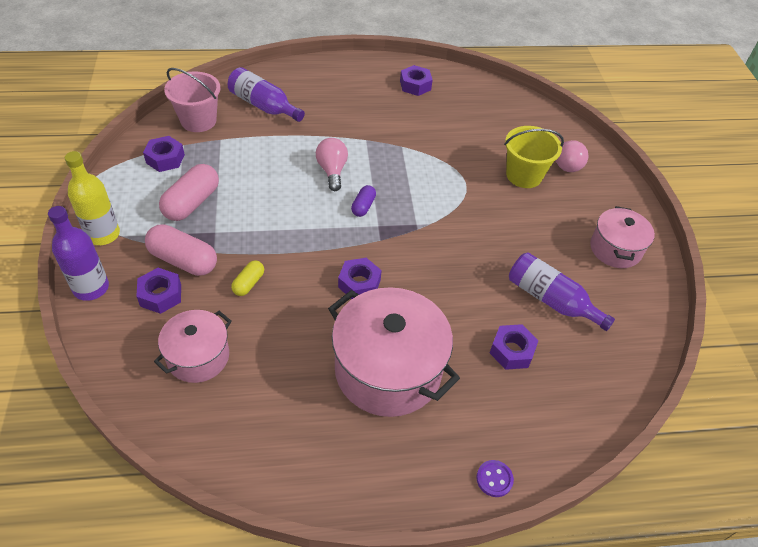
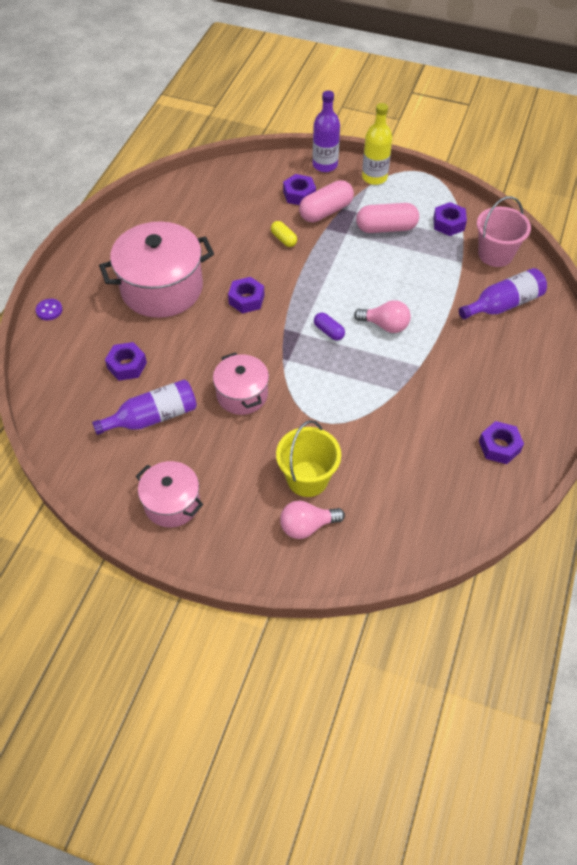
camera: 120 degrees right, 5 degrees up
pink pot [154,310,232,383] -> pink pot moved to [213,352,269,415]
pink capsule [159,164,219,221] -> pink capsule turned 60 degrees counterclockwise [356,203,419,233]

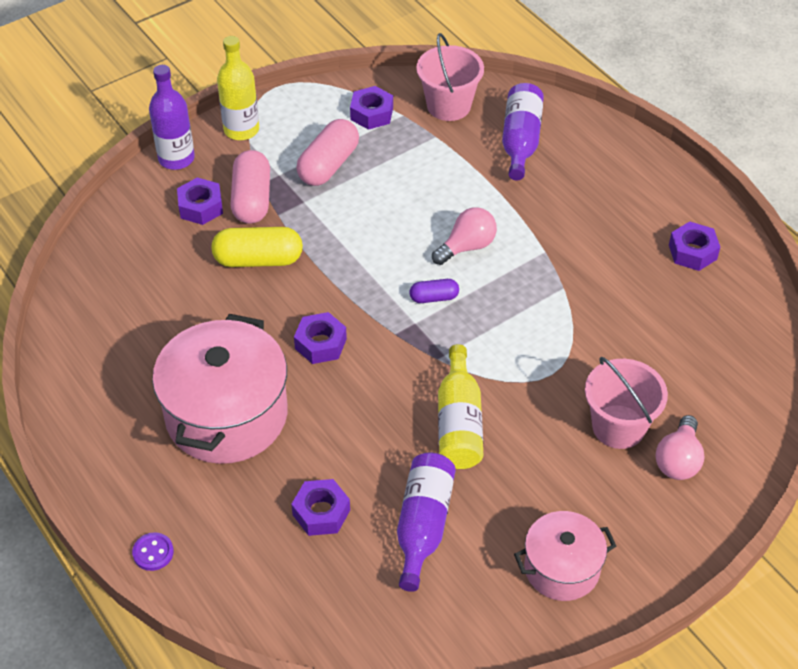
camera: 55 degrees left, 5 degrees down
pink pot [213,352,269,415] -> yellow bottle [438,344,483,469]
yellow capsule [271,221,297,247] -> yellow capsule [211,227,303,267], size x1.85
yellow bucket [276,420,341,497] -> pink bucket [585,357,668,449]

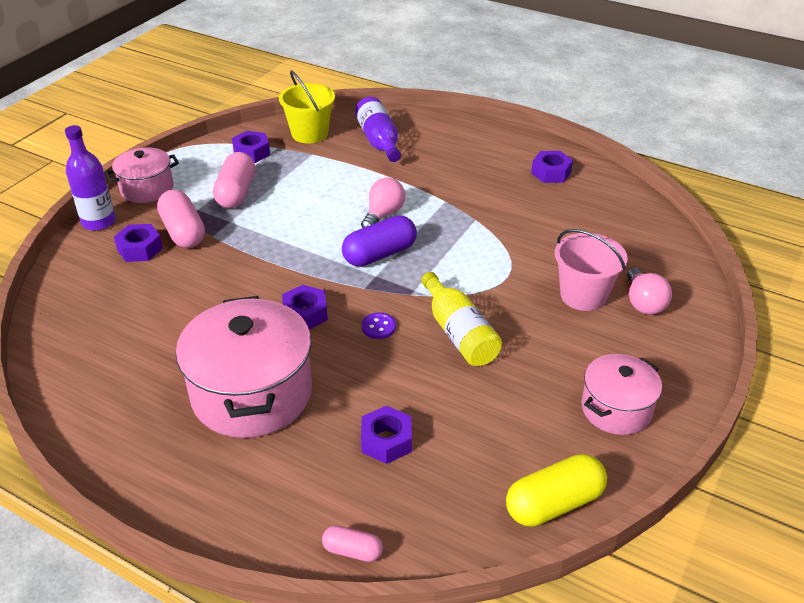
camera: 25 degrees left, 10 degrees down
purple button [132,532,174,571] -> purple button moved to [362,312,396,339]
yellow capsule [211,227,303,267] -> yellow capsule moved to [506,454,607,527]
yellow bottle [217,36,259,140] -> pink pot [105,147,179,203]
purple bottle [397,452,456,592] -> none
purple capsule [410,279,459,303] -> purple capsule [342,215,417,267], size x1.85
pink bucket [416,33,484,121] -> yellow bucket [279,70,335,143]
none -> pink capsule [322,526,383,562]

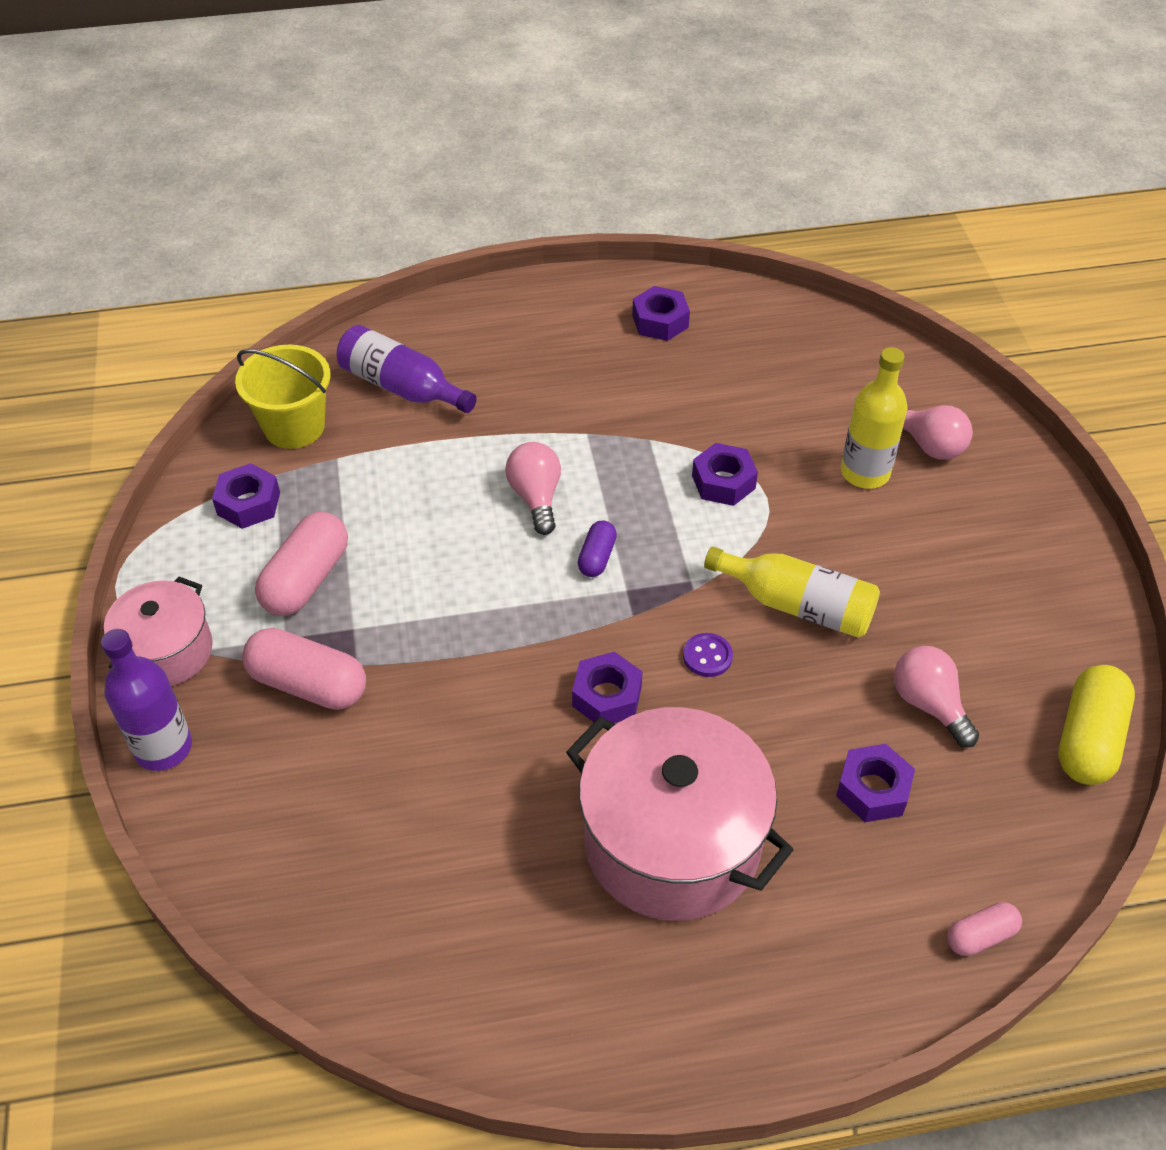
camera: 40 degrees left, 10 degrees up
purple nut [114,224,163,262] -> purple nut moved to [692,443,758,506]
pink capsule [213,152,255,208] -> pink capsule turned 60 degrees clockwise [255,512,348,616]
purple capsule [342,215,417,267] -> purple capsule [578,521,617,577], size x0.54
pink bucket [555,229,628,311] -> yellow bottle [841,347,908,489]
pink pot [581,354,662,435] -> none
none -> pink light bulb [894,646,979,748]

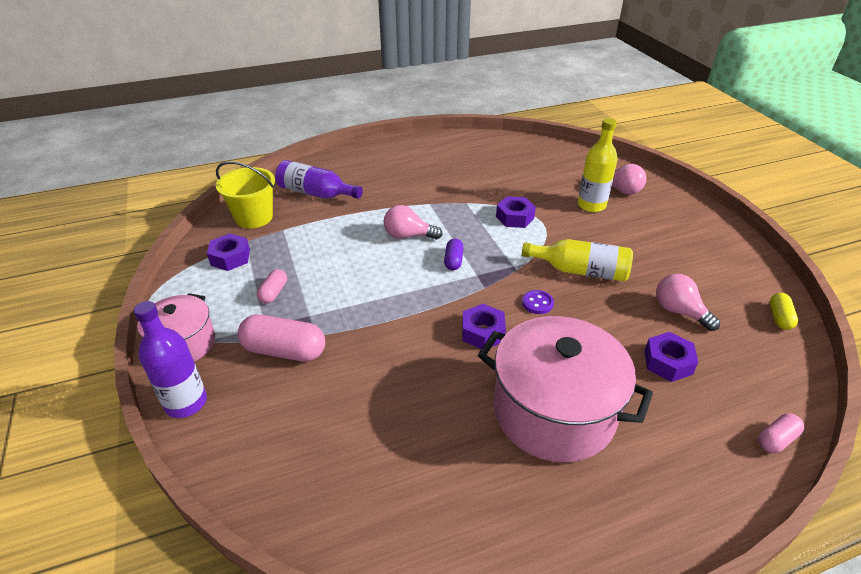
camera: 10 degrees left, 10 degrees down
pink capsule [255,512,348,616] -> pink capsule [257,269,287,304], size x0.54
pink light bulb [505,442,561,535] -> pink light bulb turned 60 degrees counterclockwise [383,205,443,240]
purple nut [632,286,690,341] -> none
yellow capsule [1058,665,1135,785] -> yellow capsule [770,293,798,330], size x0.54

